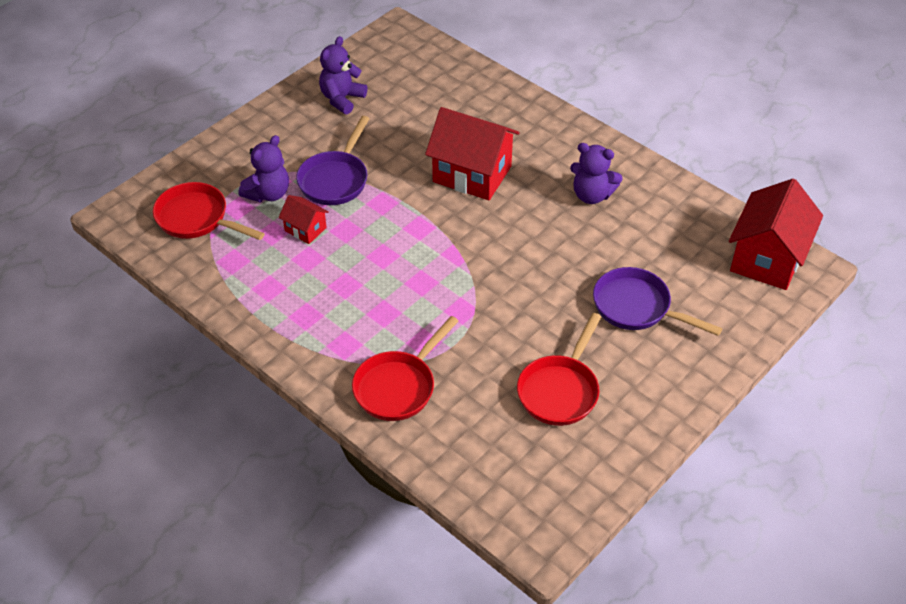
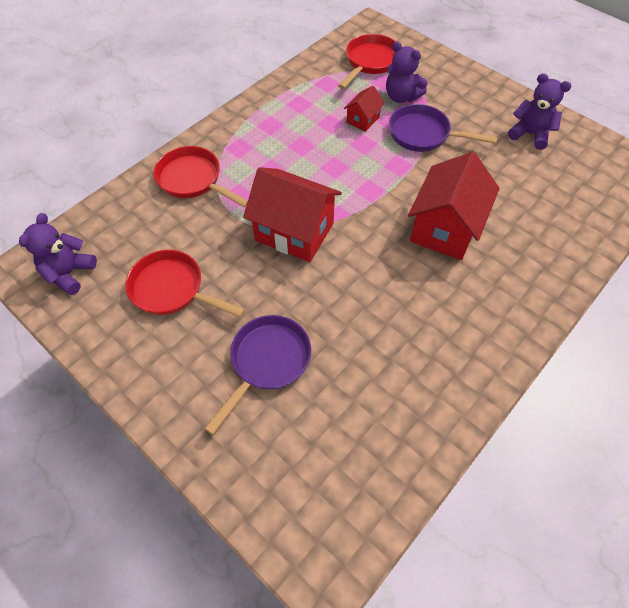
camera: 90 degrees right, 10 degrees up
purple teddy bear [570,143,623,204] -> purple teddy bear moved to [19,213,97,295]
red house [729,179,823,290] -> red house moved to [243,167,342,262]

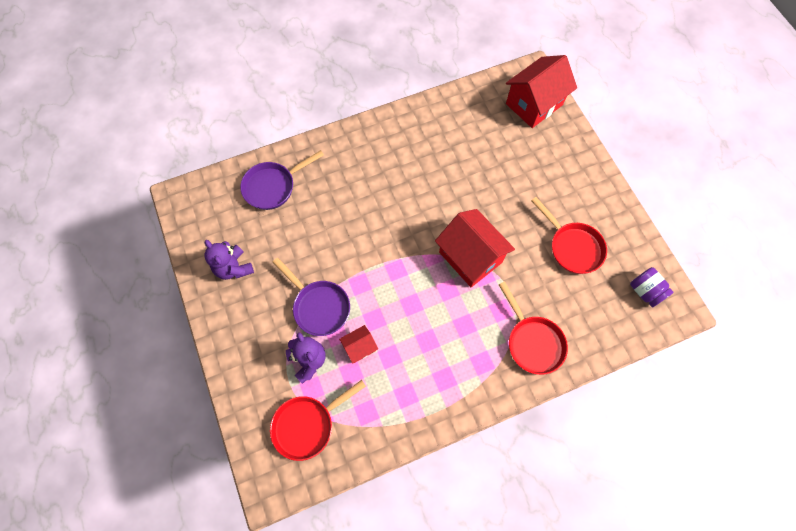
camera: 155 degrees left, 10 degrees up
purple teddy bear [19,213,97,295] -> purple jar [630,267,674,307]
purple pan [204,315,311,435] -> purple pan moved to [240,150,324,210]
red house [408,152,500,260] -> red house moved to [506,55,577,128]

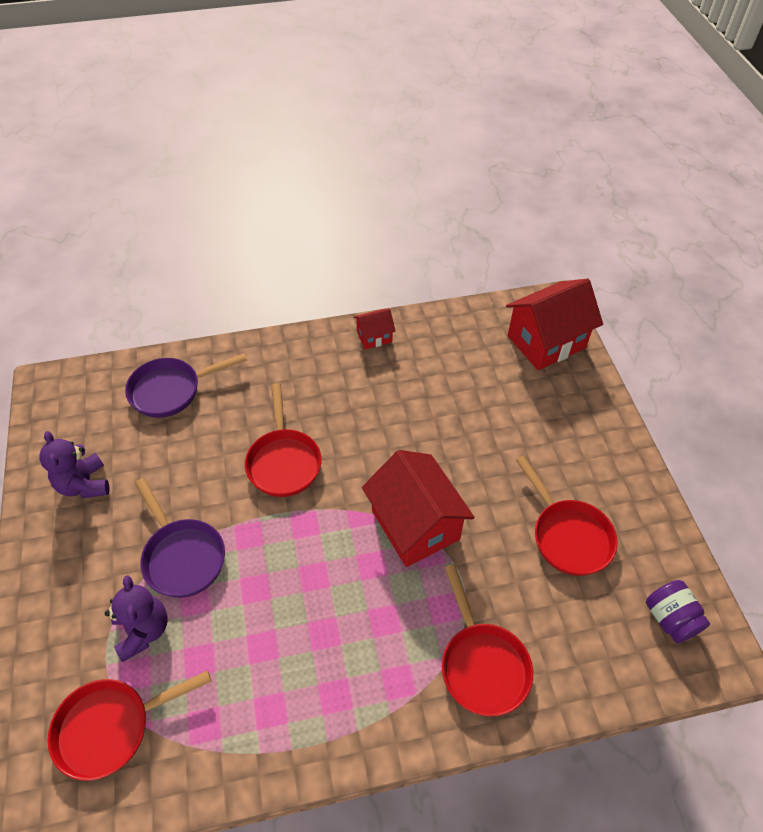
camera: 10 degrees right, 15 degrees down
red house [339,325,378,364] -> red house moved to [354,309,396,350]
none -> red pan [245,383,322,497]

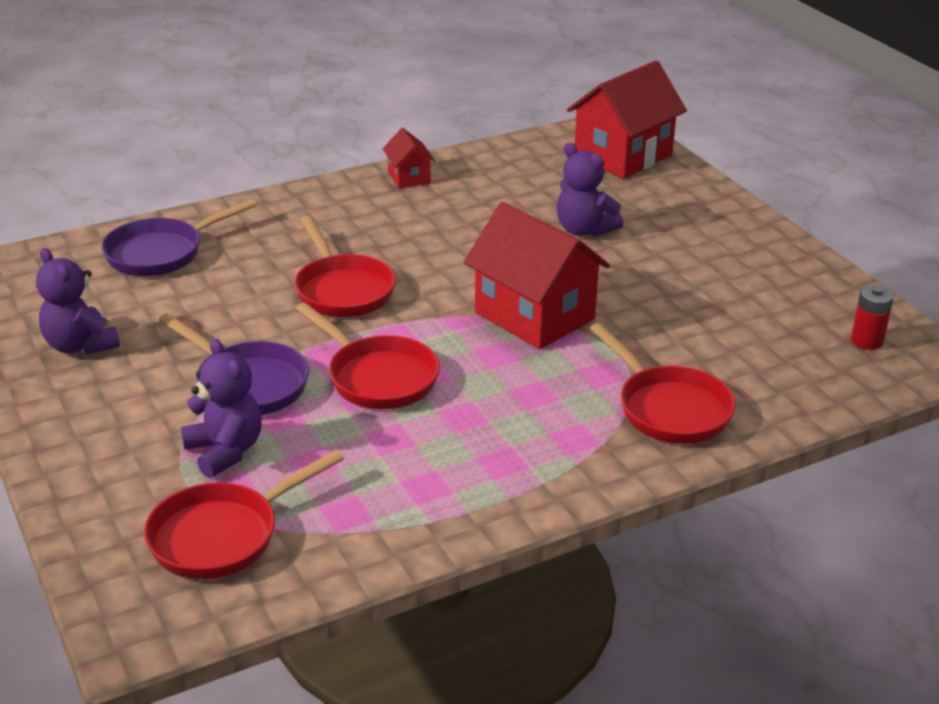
camera: 15 degrees left, 20 degrees down
red house [354,309,396,350] -> red house turned 75 degrees counterclockwise [383,128,435,188]
red pan [516,456,618,576] -> red pan moved to [295,303,440,409]
purple jar [646,580,710,643] -> red battery [851,285,894,350]
none -> purple teddy bear [557,143,623,237]

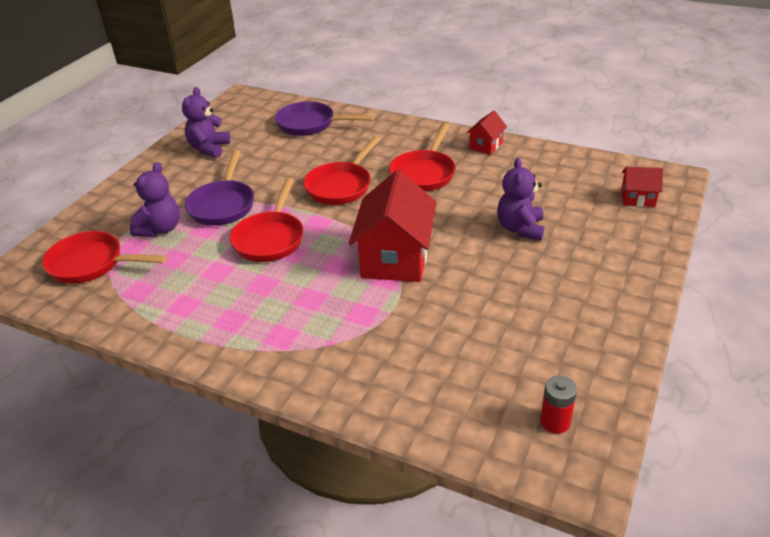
camera: 55 degrees right, 5 degrees up
red house [567,61,687,179] -> red house [621,167,663,207], size x0.49
red pan [589,323,736,444] -> red pan moved to [389,123,455,191]

